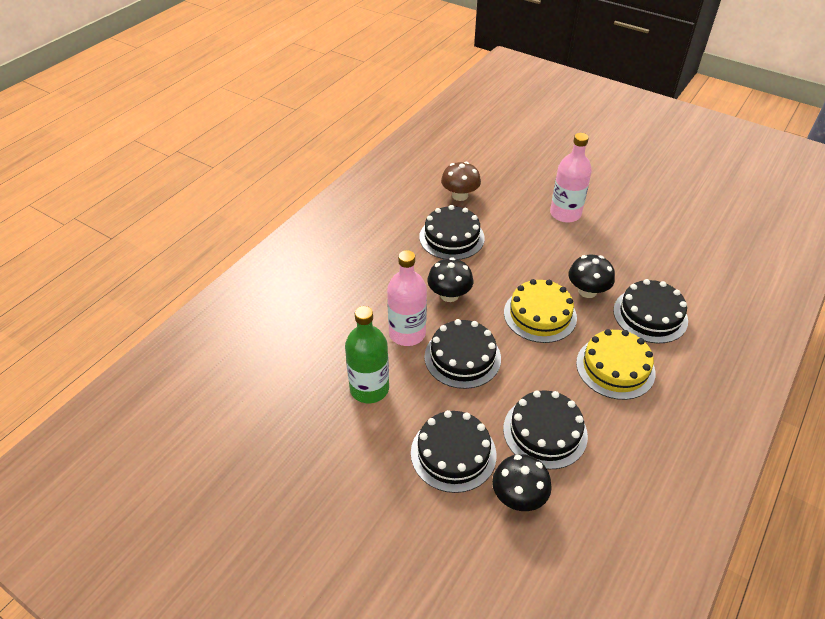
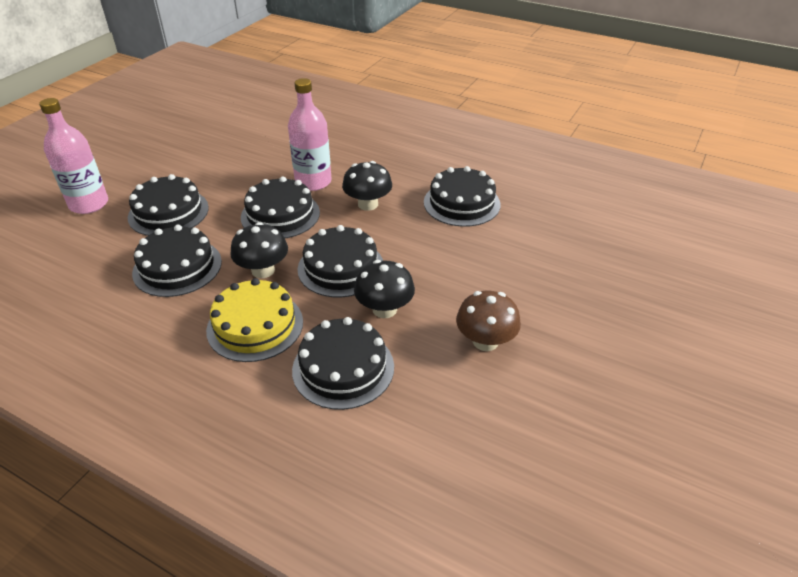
camera: 85 degrees right, 5 degrees down
green bottle [345,306,389,403] -> none
brown mushroom [441,162,481,201] -> brown mushroom moved to [456,291,521,351]
black mushroom [492,454,552,511] -> black mushroom moved to [231,222,288,278]
yellow cake [504,279,577,343] -> black cake [298,225,383,297]
pink bottle [550,133,592,223] -> pink bottle moved to [39,98,108,214]

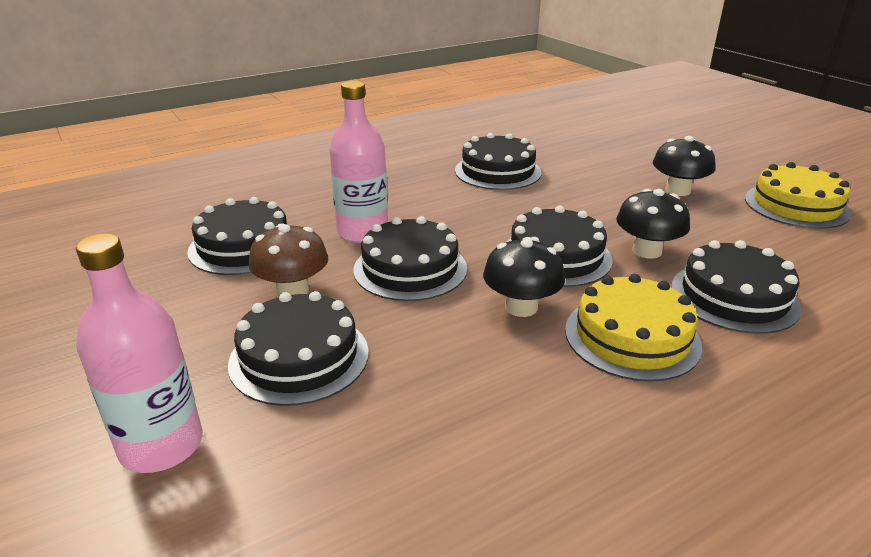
camera: 60 degrees left, 10 degrees down
black cake [132,225,222,297] -> black cake moved to [187,197,288,275]
black mushroom [342,161,392,211] -> black mushroom moved to [653,136,715,196]
brown mushroom [456,291,521,351] -> brown mushroom moved to [249,223,328,296]
none -> yellow cake [745,162,851,229]

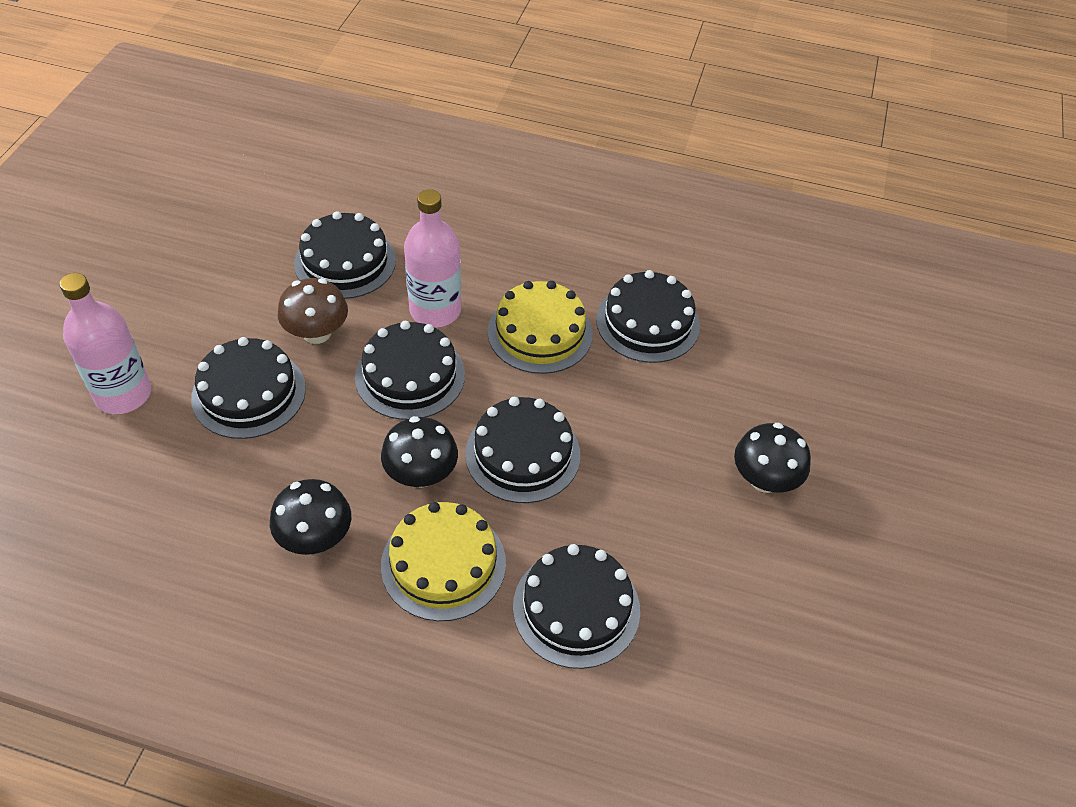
camera: 45 degrees right, 20 degrees up
black mushroom [616,189,690,259] -> black mushroom moved to [270,479,351,555]
yellow cake [745,162,851,229] -> yellow cake moved to [488,281,593,374]

